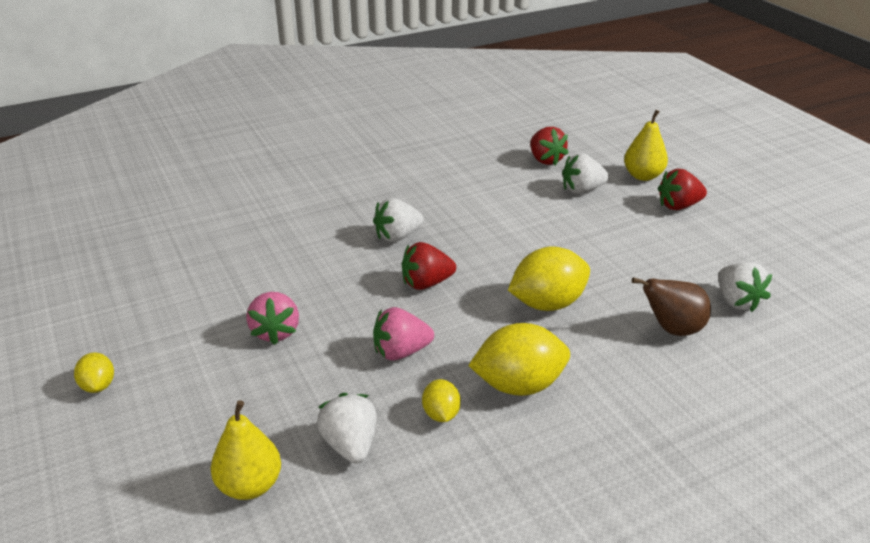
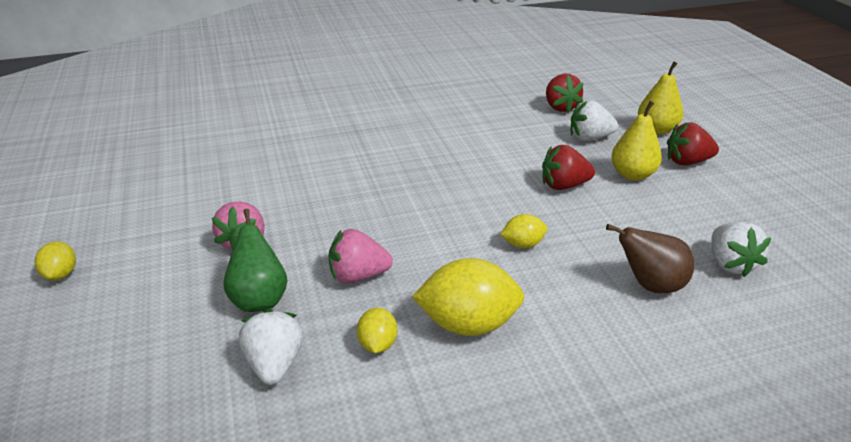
camera: 10 degrees right, 0 degrees up
yellow pear [211,400,281,500] -> yellow pear moved to [611,101,662,181]
white strawberry [373,198,424,242] -> none
red strawberry [402,242,456,290] -> red strawberry moved to [542,145,595,190]
yellow lemon [508,247,590,311] -> yellow lemon [500,214,548,248], size x0.52
none -> green pear [223,209,288,312]

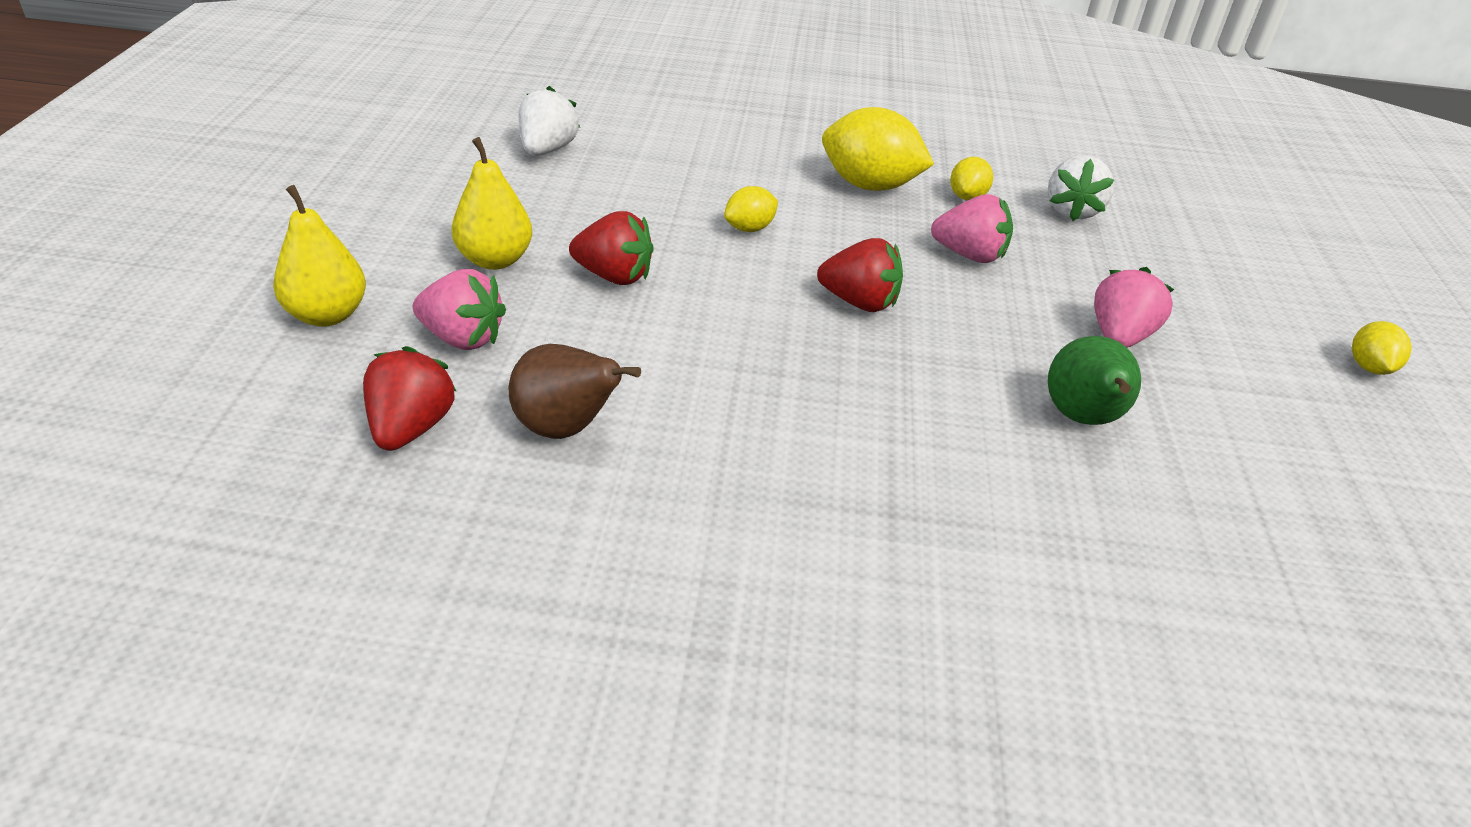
camera: 160 degrees left, 5 degrees up
green pear [223,209,288,312] -> green pear moved to [1048,336,1141,425]
yellow lemon [500,214,548,248] -> yellow lemon turned 45 degrees counterclockwise [724,186,778,232]
white strawberry [571,100,618,141] -> pink strawberry [413,269,506,350]
brown pear [606,224,694,293] -> brown pear moved to [508,344,641,439]
red strawberry [667,122,719,166] -> red strawberry moved to [817,238,903,312]

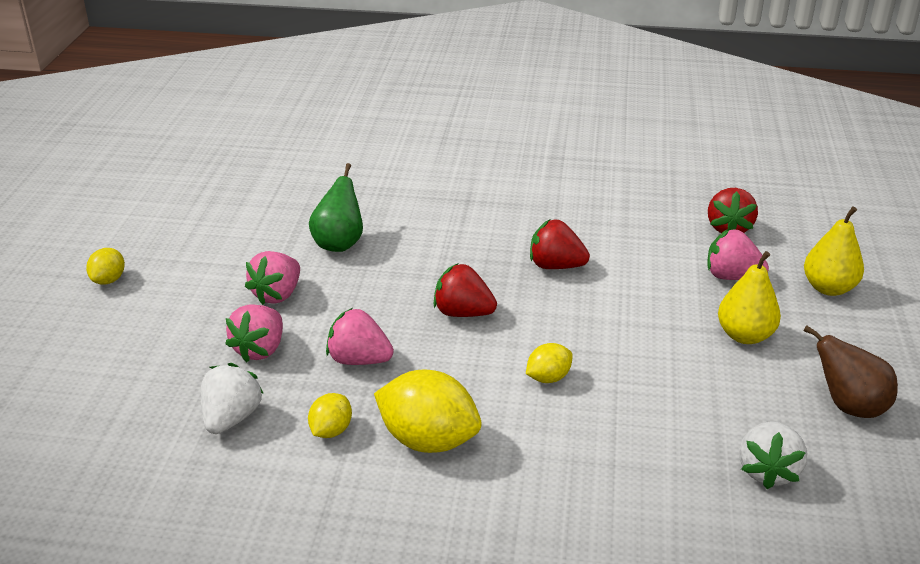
camera: 175 degrees left, 5 degrees down
brown pear [508,344,641,439] -> brown pear moved to [804,325,898,418]
red strawberry [569,211,654,285] -> red strawberry moved to [530,219,590,269]
none -> pink strawberry [225,304,283,362]

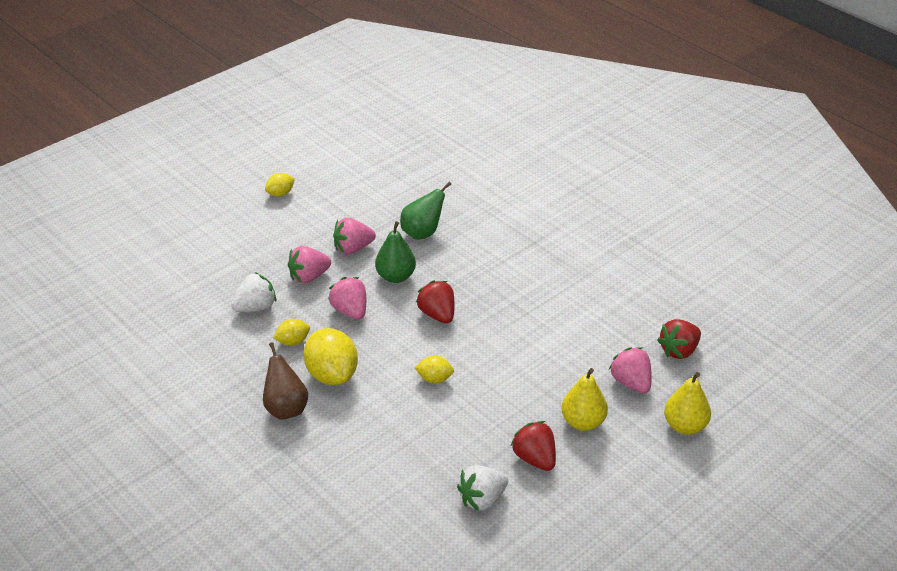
camera: 40 degrees right, 5 degrees up
red strawberry [530,219,590,269] -> red strawberry moved to [511,421,556,471]
brown pear [804,325,898,418] -> brown pear moved to [263,342,308,420]
none -> green pear [375,221,416,283]

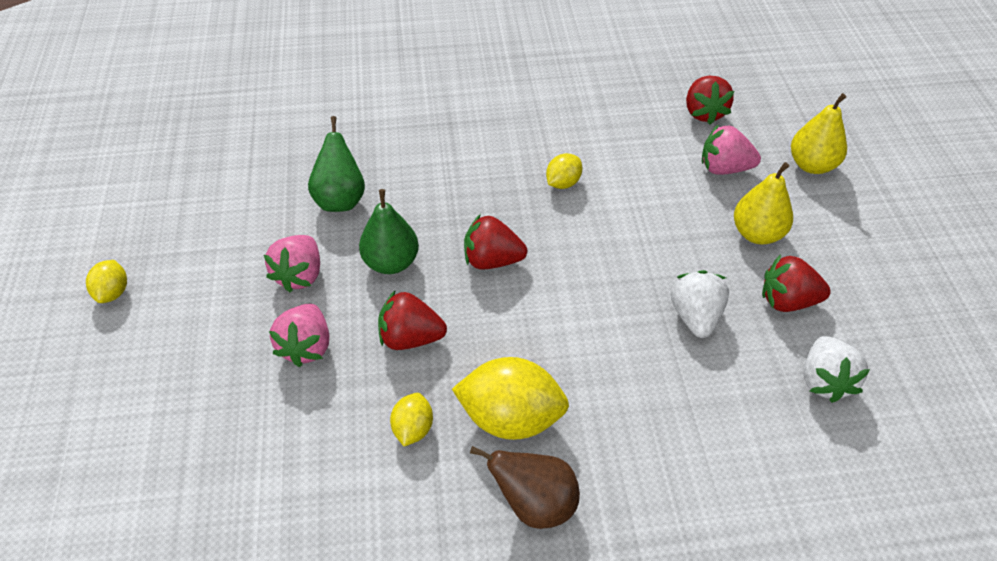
camera: 55 degrees left, 10 degrees up
white strawberry [231,272,276,312] -> white strawberry moved to [671,270,729,338]
pink strawberry [328,277,366,320] -> red strawberry [378,290,447,350]
yellow lemon [415,356,454,383] -> yellow lemon moved to [546,153,582,189]

